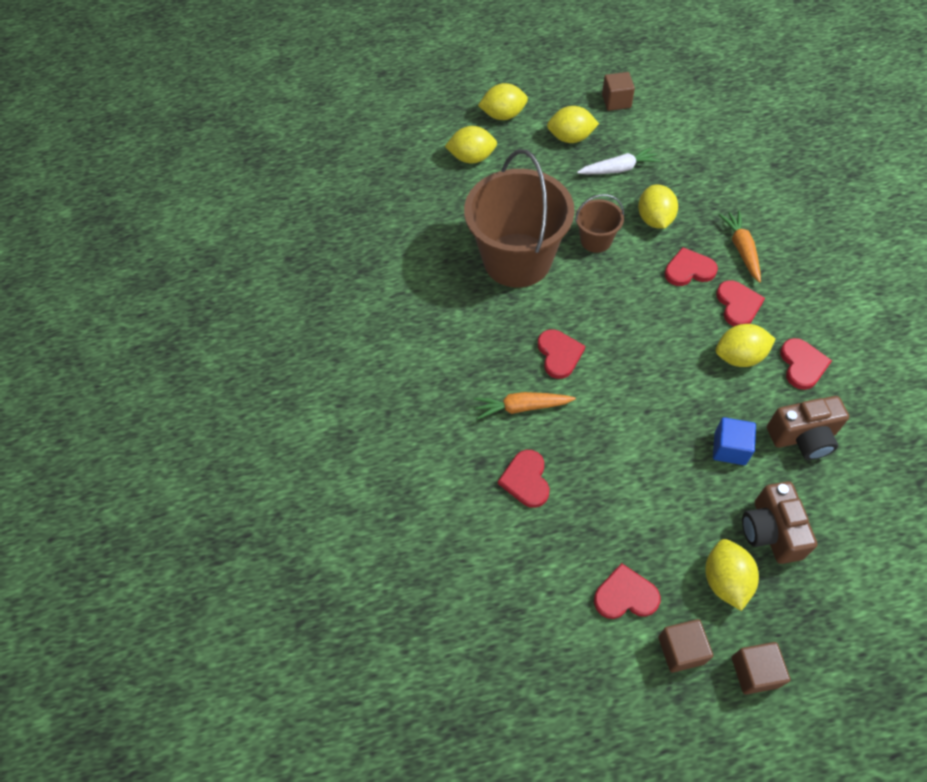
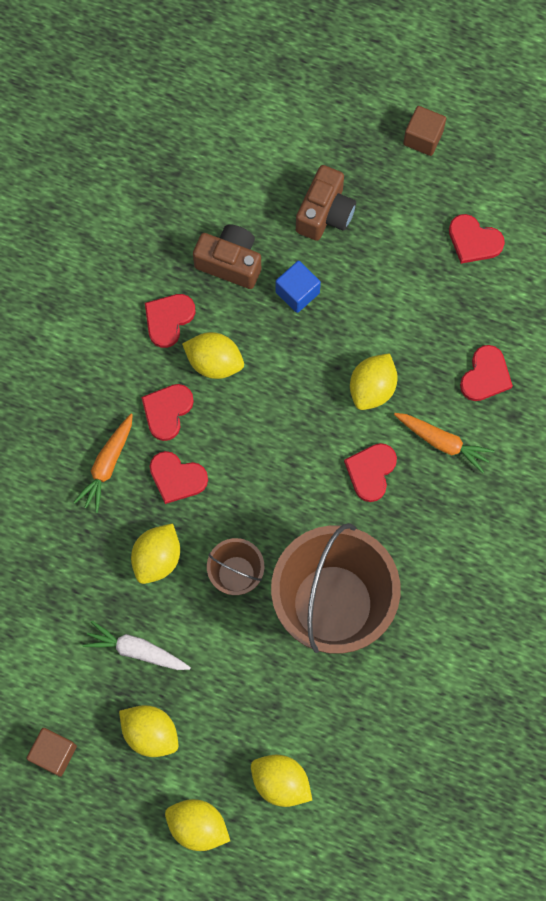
camera: 150 degrees left, 15 degrees up
brown cube [658,619,713,673] -> none
yellow lemon [705,539,759,611] -> yellow lemon moved to [350,353,398,410]

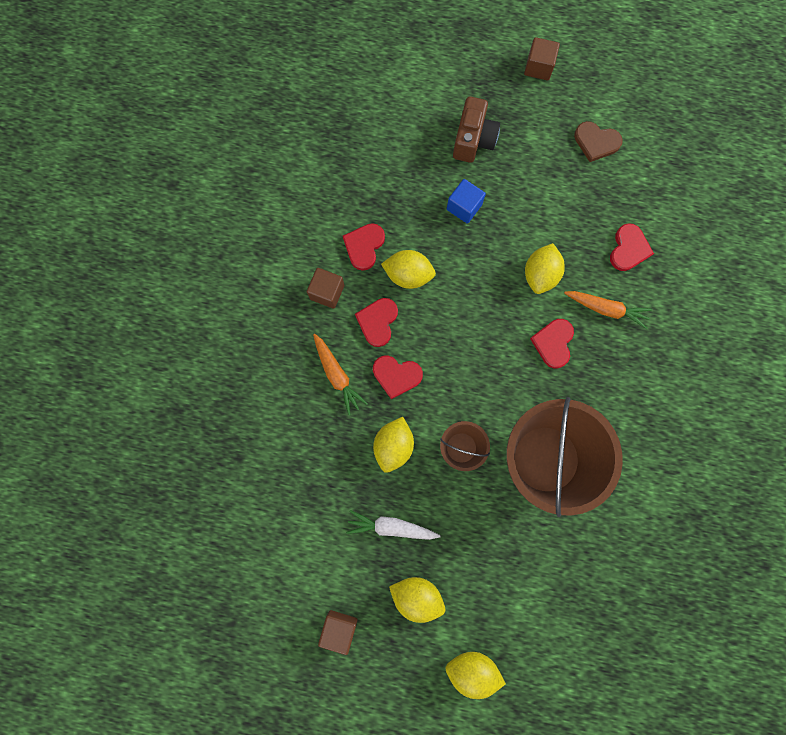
camera: 10 degrees left, 5 degrees up
orange carrot [73,414,133,513] -> orange carrot turned 45 degrees counterclockwise [313,334,368,415]
brown camera [193,224,261,289] -> none
yellow lemon [251,755,312,807] -> none
red heart [449,214,505,264] -> brown heart [574,121,623,162]
none -> brown cube [307,268,344,309]

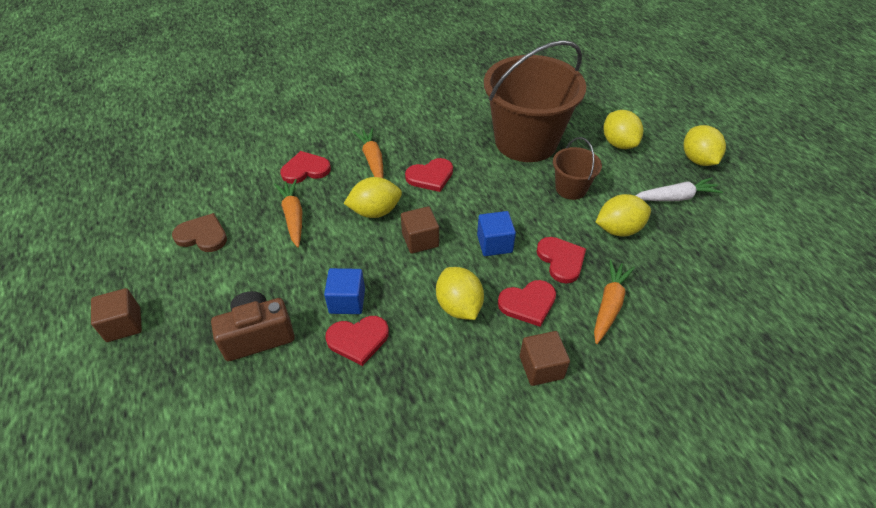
camera: 125 degrees left, 30 degrees down
brown cube [318,610,357,655] -> brown cube moved to [401,206,439,254]
red heart [343,223,385,271] -> red heart moved to [325,316,389,366]
white carrot [346,510,441,540] -> white carrot turned 75 degrees counterclockwise [635,177,723,201]
yellow lemon [446,652,506,699] -> yellow lemon moved to [603,110,643,149]
brown heart [574,121,623,162] -> brown heart turned 60 degrees counterclockwise [172,213,227,252]
none -> orange carrot [274,179,302,247]
none -> blue cube [477,211,516,256]

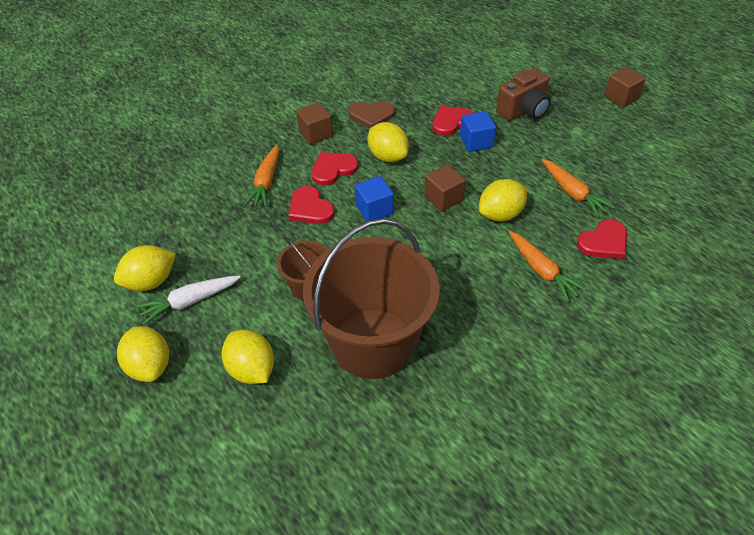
camera: 165 degrees right, 0 degrees up
brown heart [172,213,227,252] -> brown heart moved to [348,101,395,129]
red heart [405,158,453,192] -> none
yellow lemon [596,194,651,237] -> yellow lemon moved to [114,245,176,291]

